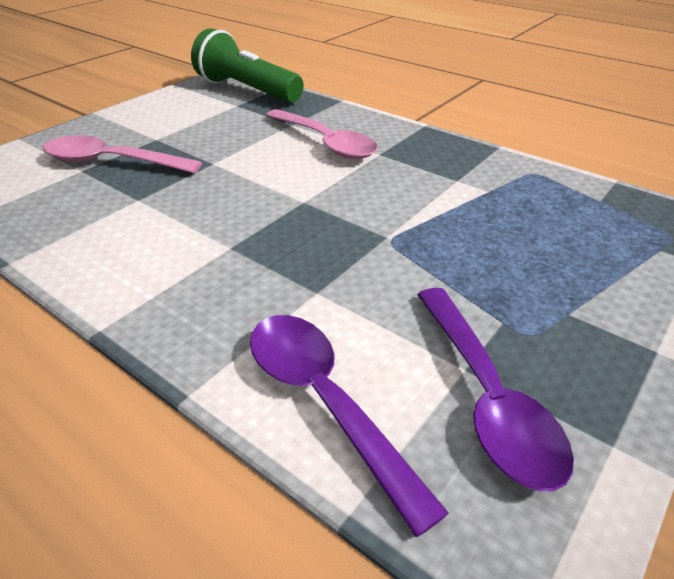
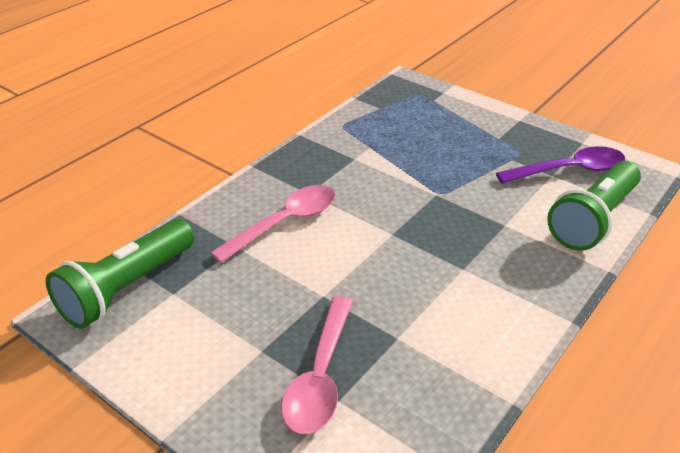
camera: 90 degrees left, 0 degrees up
purple spoon [250,315,449,537] -> green flashlight [547,161,641,251]

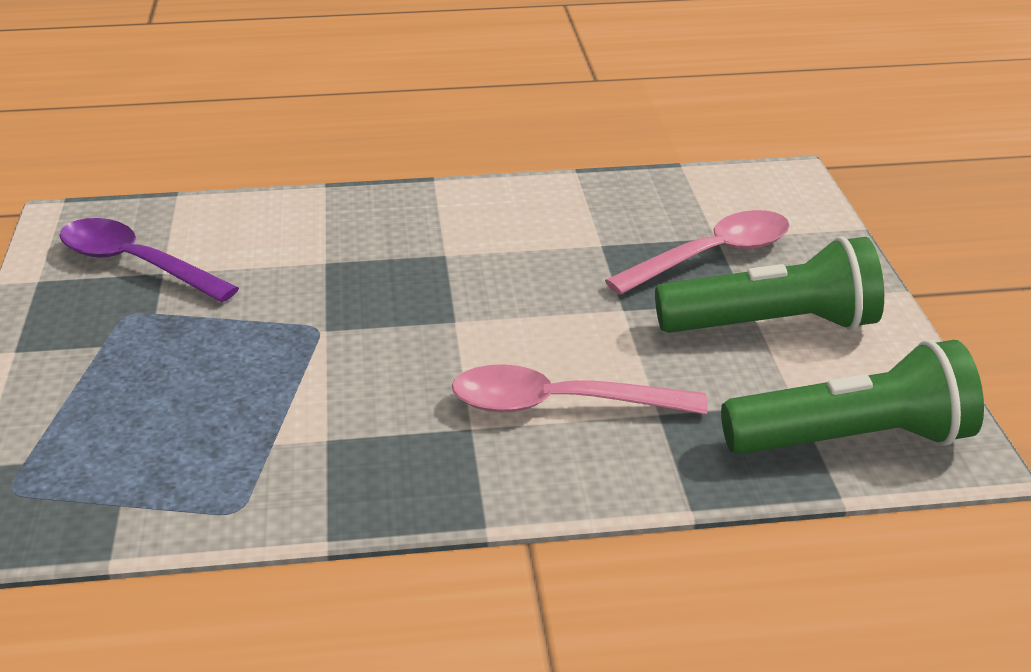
camera: 135 degrees left, 5 degrees down
green flashlight [547,161,641,251] -> green flashlight moved to [655,236,884,333]

